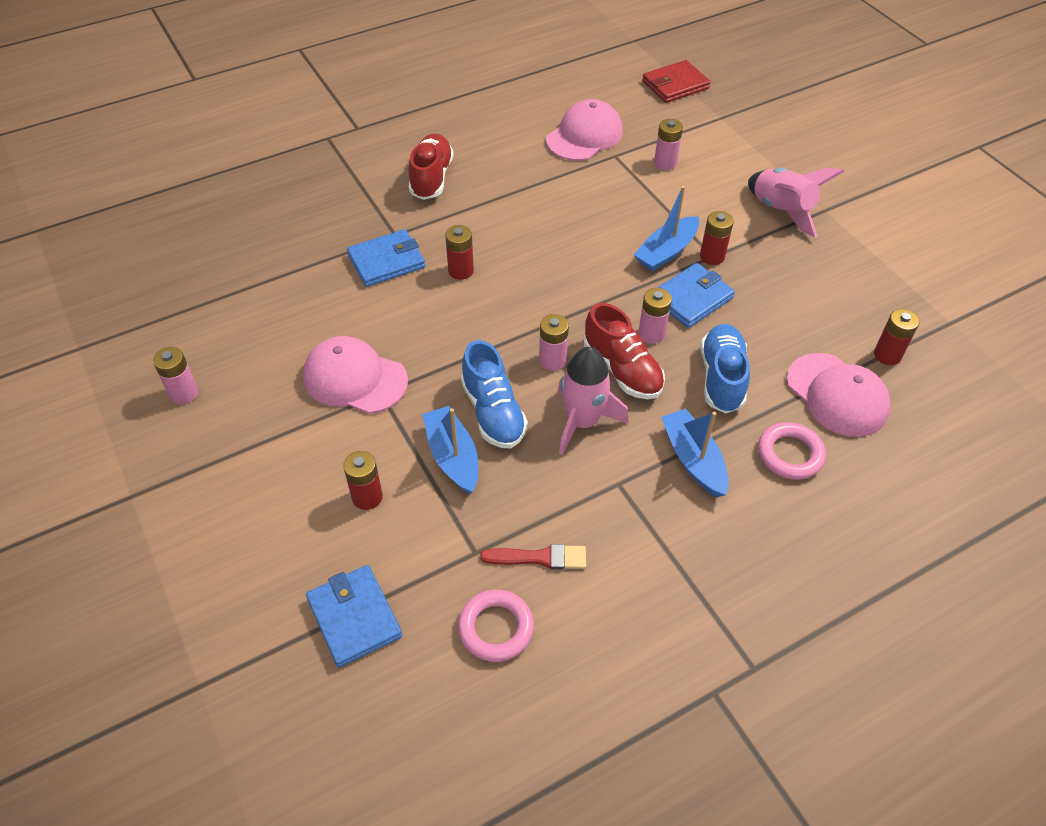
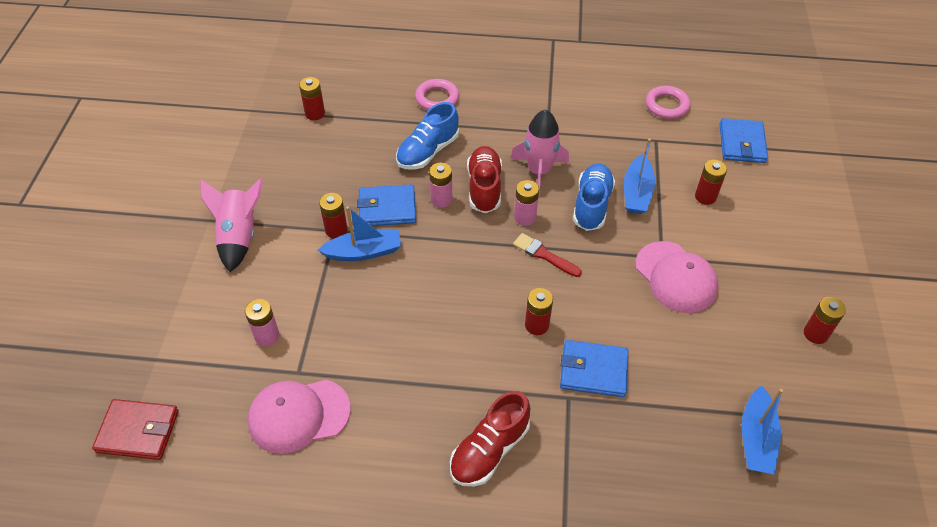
camera: 145 degrees left, 0 degrees up
pink battery [153,347,198,404] -> red battery [804,297,846,344]
red brush [480,544,586,570] -> red brush moved to [513,233,582,277]
blue boat [661,409,729,497] -> blue boat moved to [742,385,783,475]
pink cap [787,353,891,437] -> none

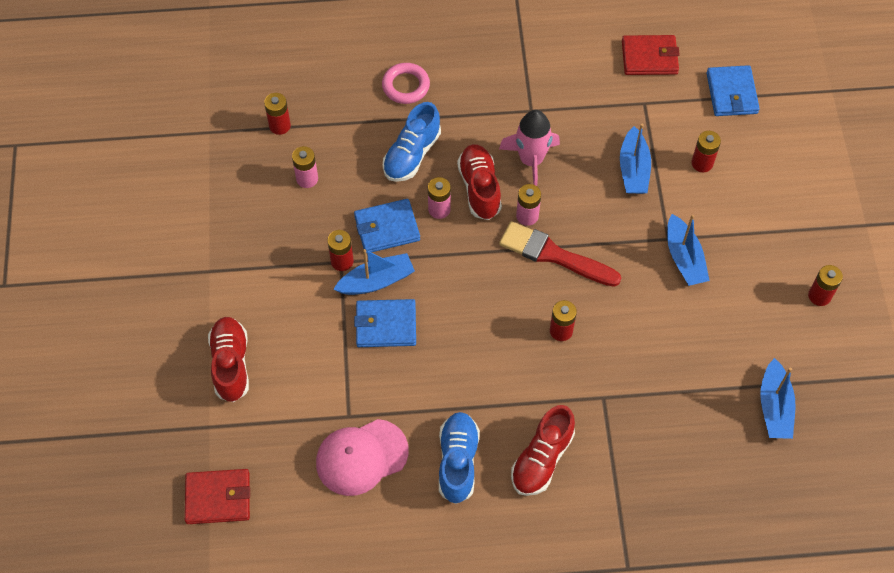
camera: 10 degrees left, 10 degrees up
pink rocket [200,178,263,272] -> none
pink battery [245,299,279,346] -> pink battery moved to [292,146,318,188]
red brush [513,233,582,277] -> red brush [499,221,621,287], size x1.68
blue wallet [560,340,628,397] -> blue wallet moved to [354,299,416,347]
blue shoe [573,163,615,231] -> blue shoe moved to [439,412,480,504]
pink cap [635,241,718,313] -> blue boat [667,214,710,286]
pink ring [646,86,690,119] -> red wallet [622,35,680,75]
none -> red shoe [208,317,249,402]

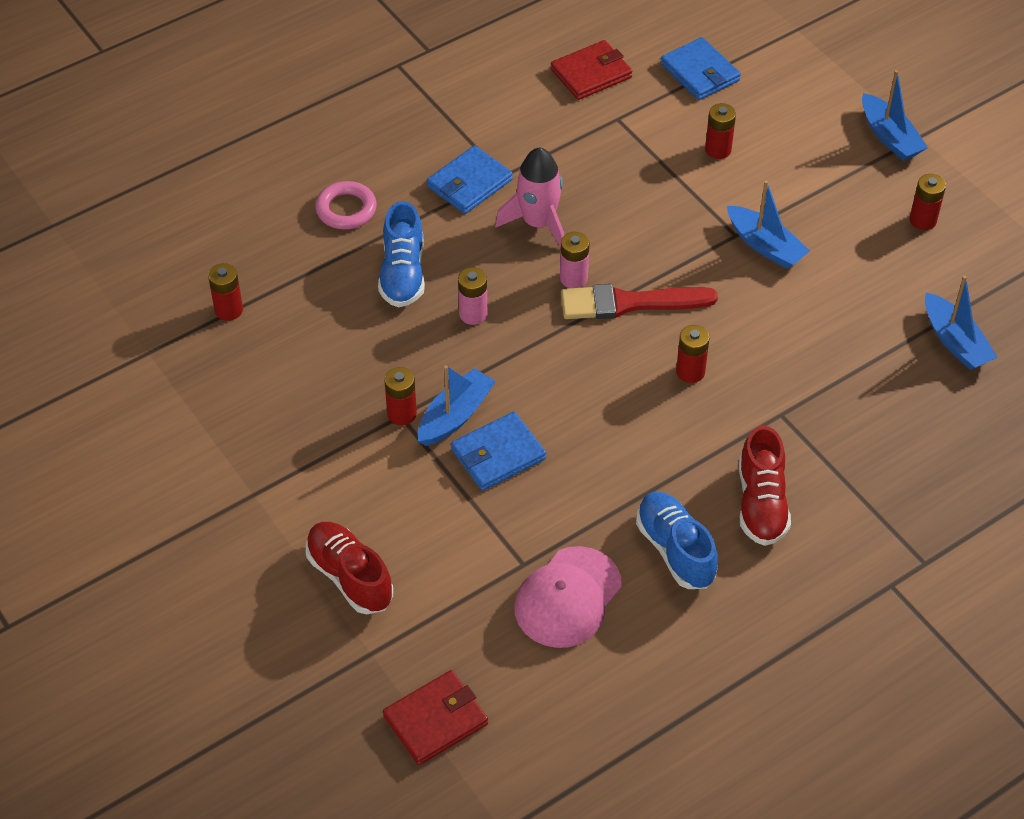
camera: 30 degrees left, 10 degrees down
pink battery [292,146,318,188] -> none
blue wallet [354,199,420,253] -> blue wallet moved to [427,145,513,214]
red shoe [457,144,502,220] -> none
blue boat [620,124,651,194] -> blue boat moved to [862,70,928,161]

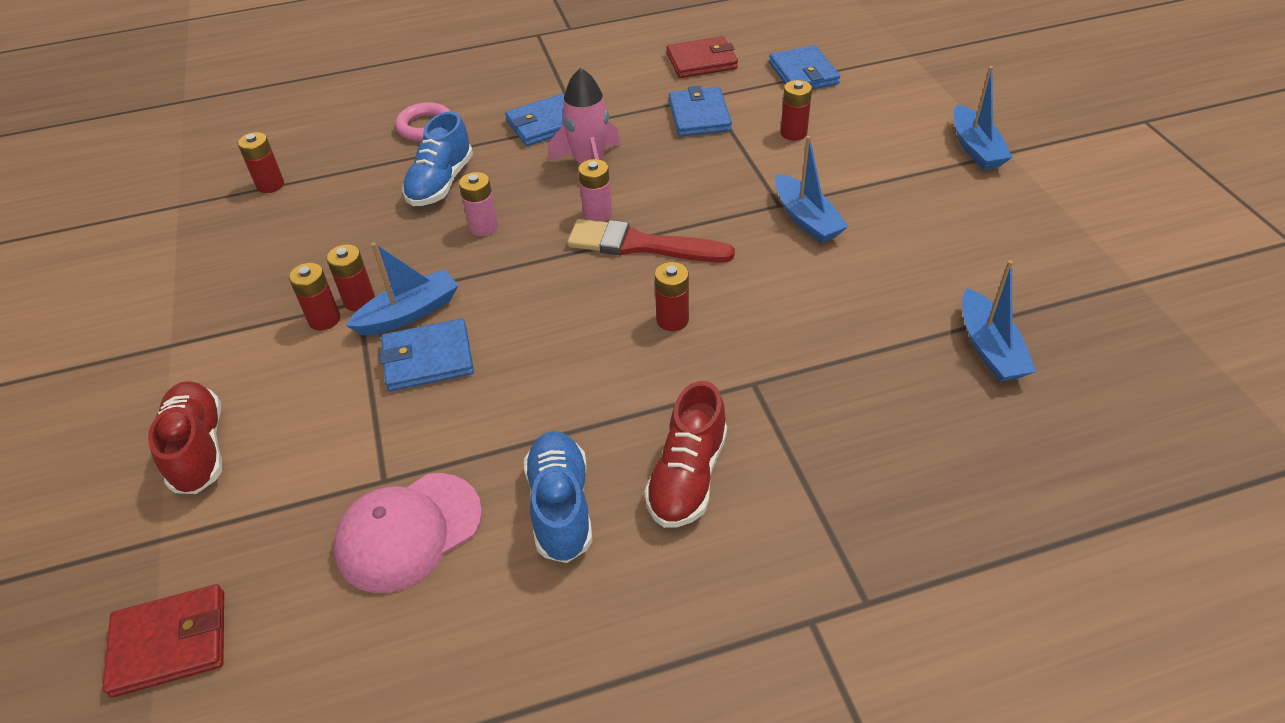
camera: 20 degrees right, 5 degrees down
red battery [909,174,946,230] -> red battery moved to [289,263,340,330]
none -> blue wallet [669,86,732,136]

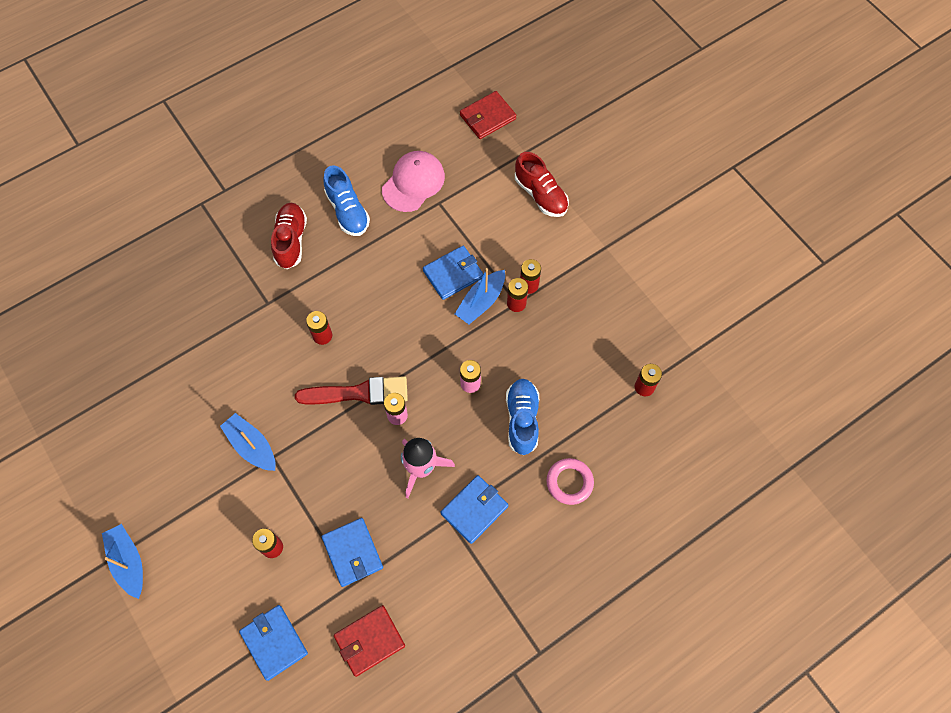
camera: 160 degrees right, 20 degrees up
blue boat [962,260,1037,382] -> none

